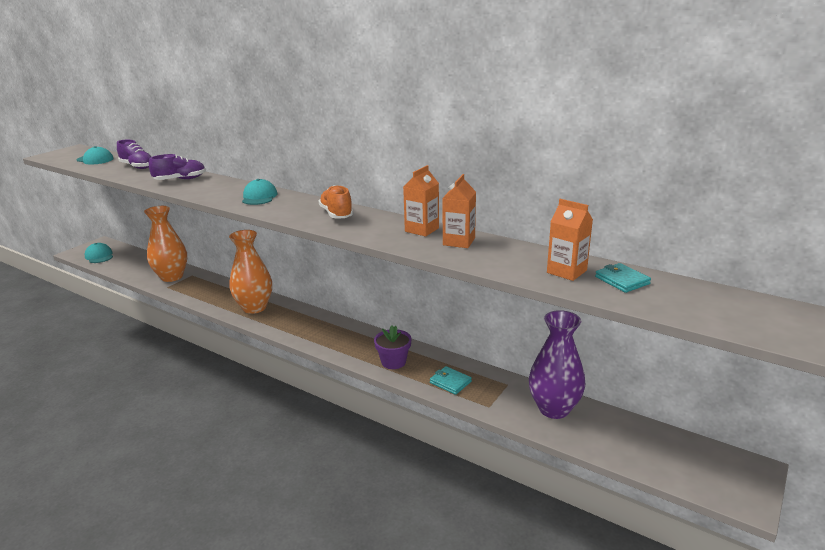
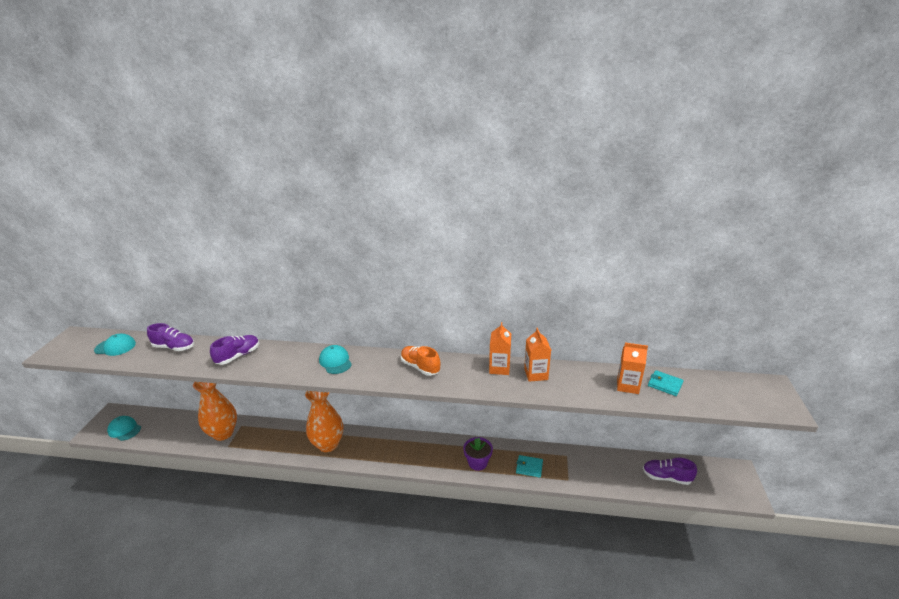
camera: 25 degrees left, 5 degrees up
purple vase [529,310,585,419] -> none
none -> purple shoe [643,458,697,485]

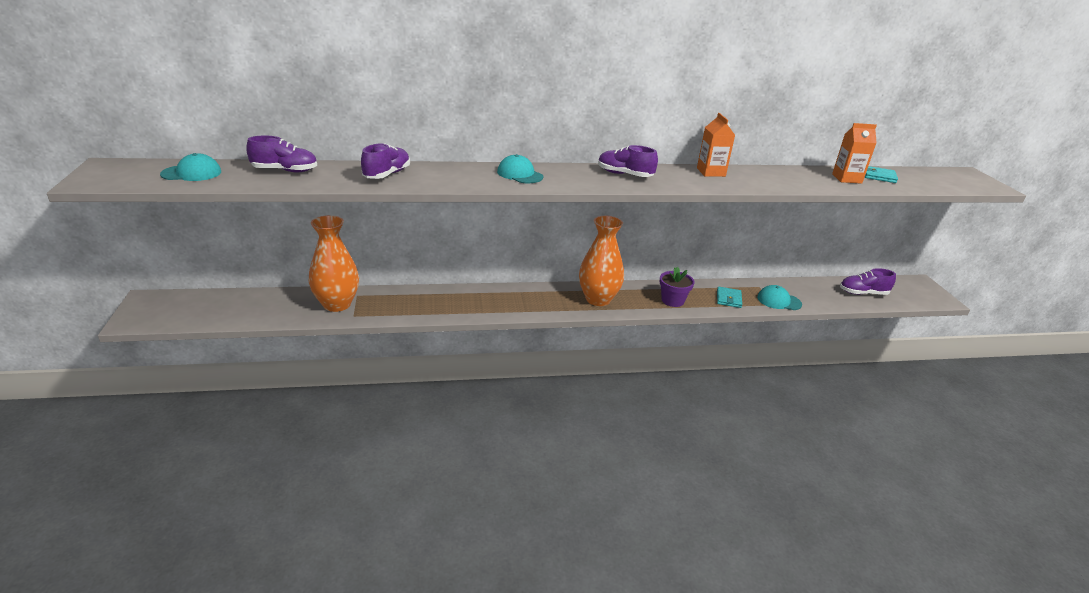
camera: 20 degrees left, 0 degrees up
turquoise cap [107,416,141,441] -> turquoise cap moved to [757,285,802,310]
orange vase [305,391,343,452] -> orange vase moved to [579,216,624,306]
orange shoe [401,346,440,376] -> purple shoe [598,145,658,177]
turquoise wallet [516,455,543,478] -> turquoise wallet turned 75 degrees counterclockwise [717,287,742,308]
orange carton [524,328,551,382] -> none

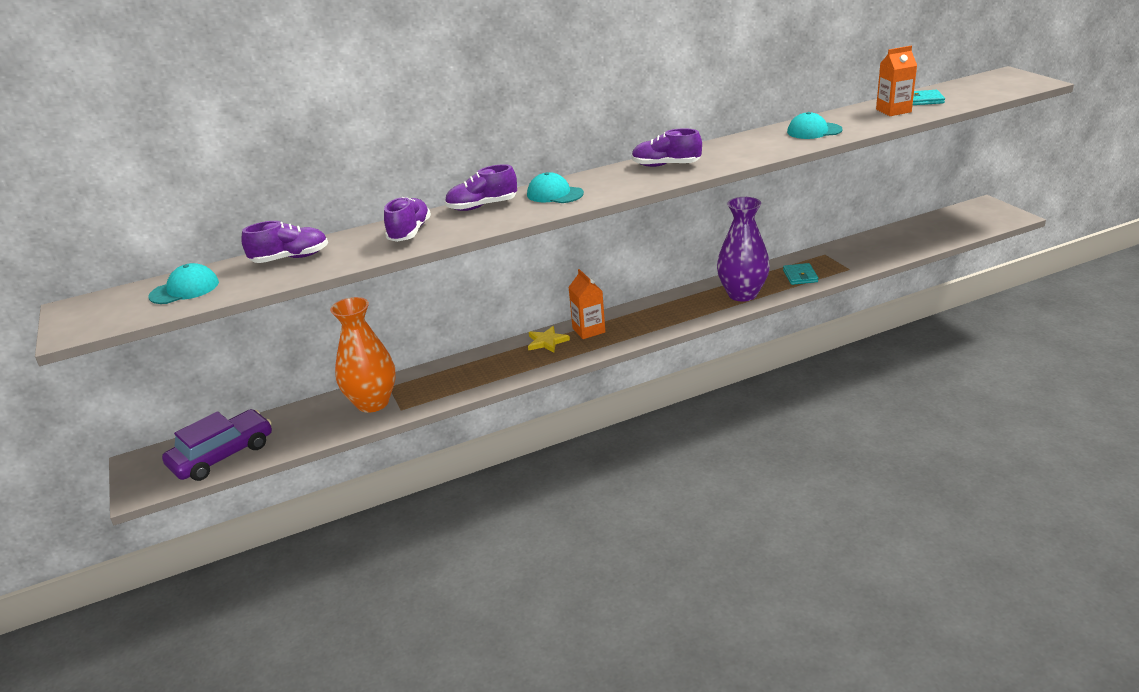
camera: 10 degrees left, 0 degrees up
orange vase [579,216,624,306] -> none
purple flower pot [660,267,695,307] -> purple vase [717,197,770,301]
orange carton [697,113,735,177] -> orange carton moved to [568,269,605,339]
turquoise cap [757,285,802,310] -> turquoise cap moved to [787,112,843,139]
purple shoe [840,268,896,295] -> purple shoe moved to [445,164,517,211]
none -> purple car [162,409,272,481]
none -> yellow star [528,326,570,353]

